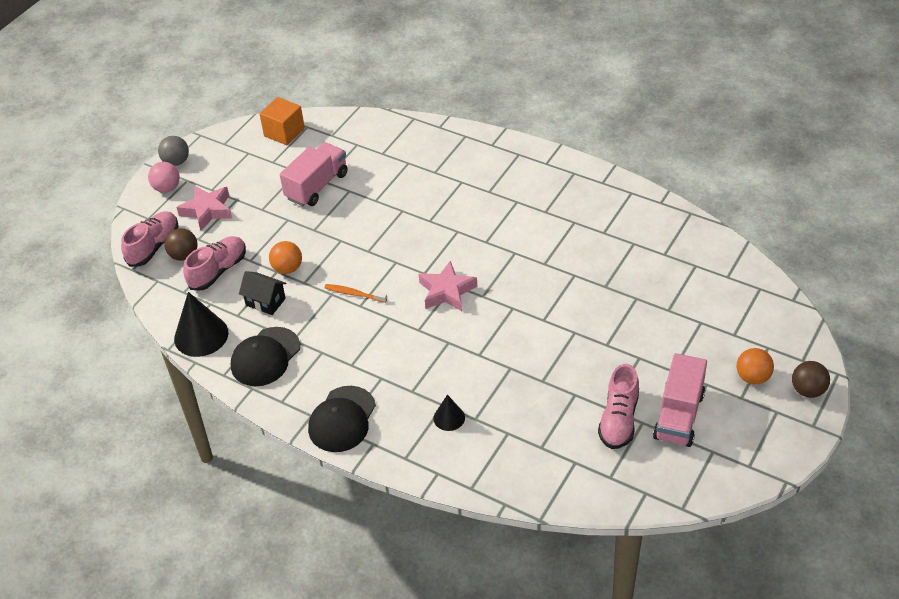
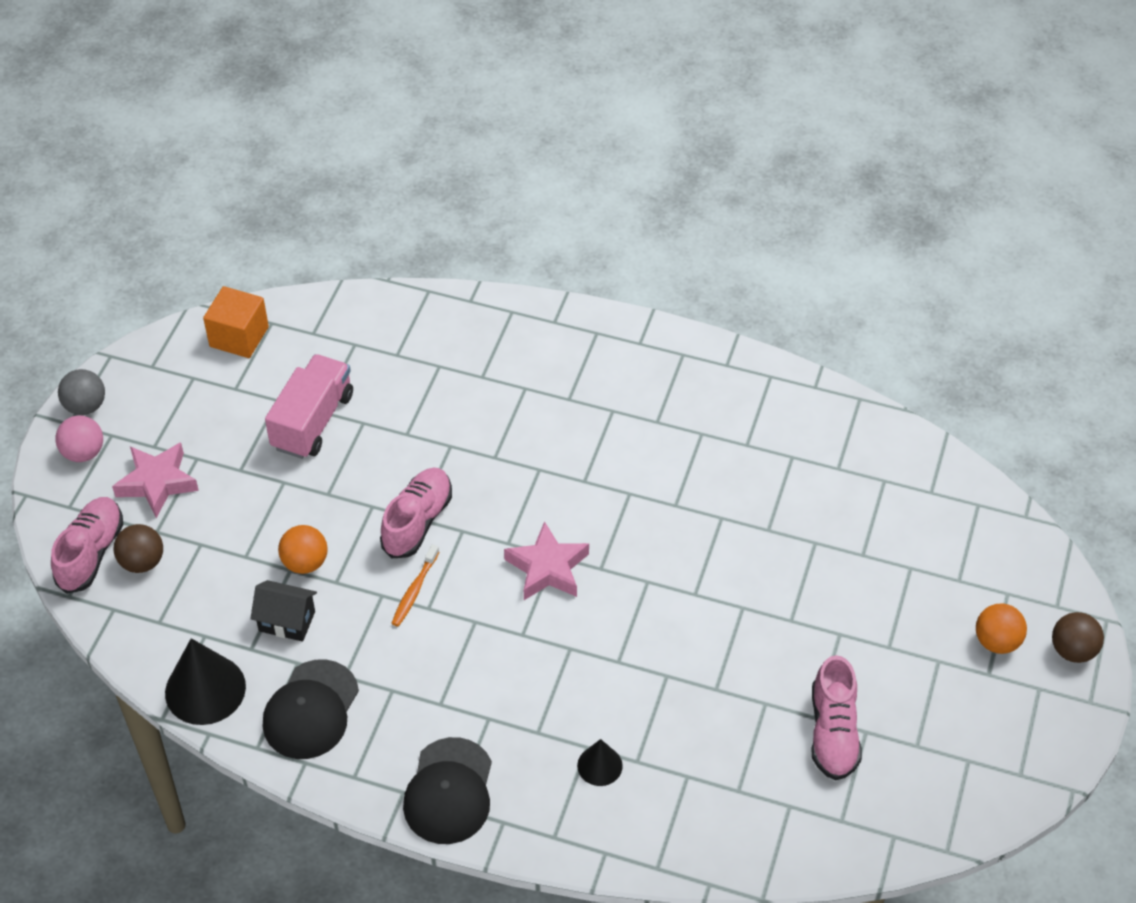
camera: 15 degrees left, 5 degrees up
pink shoe [183,236,246,291] -> pink shoe moved to [380,468,452,558]
orange toothbrush [325,284,387,303] -> orange toothbrush turned 75 degrees counterclockwise [391,544,439,627]
pink truck [653,353,707,447] -> none

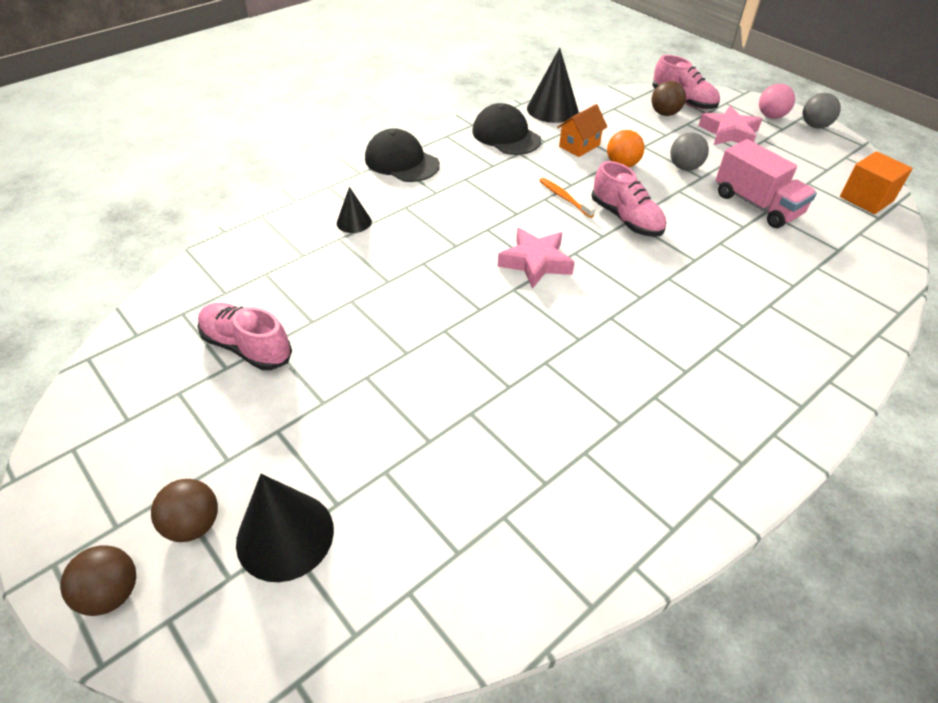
camera: 120 degrees right, 5 degrees down
black house [250,580,317,642] -> orange house [557,104,608,157]
orange ball [976,604,1027,654] -> brown ball [151,479,218,542]
none -> black cone [236,474,334,582]
none -> grey ball [670,132,709,171]

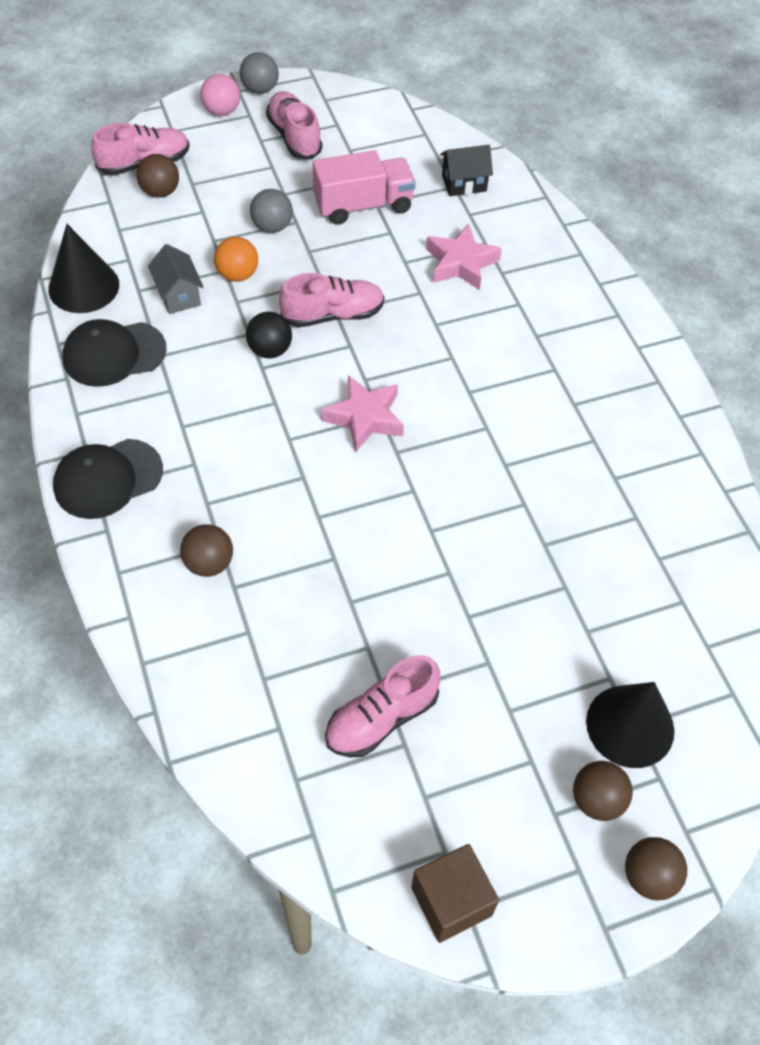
camera: 70 degrees left, 10 degrees up
black cone [337,187,372,233] -> brown ball [180,524,233,577]
orange toothbrush [539,178,595,218] -> black ball [246,312,292,358]
orange house [557,104,608,157] -> grey house [148,244,204,314]
pink star [699,105,762,145] -> pink star moved to [426,224,502,290]
orange cube [840,151,913,214] -> none
none -> pink shoe [266,91,322,159]
none -> brown cube [411,844,499,943]
none -> black house [440,145,493,196]

